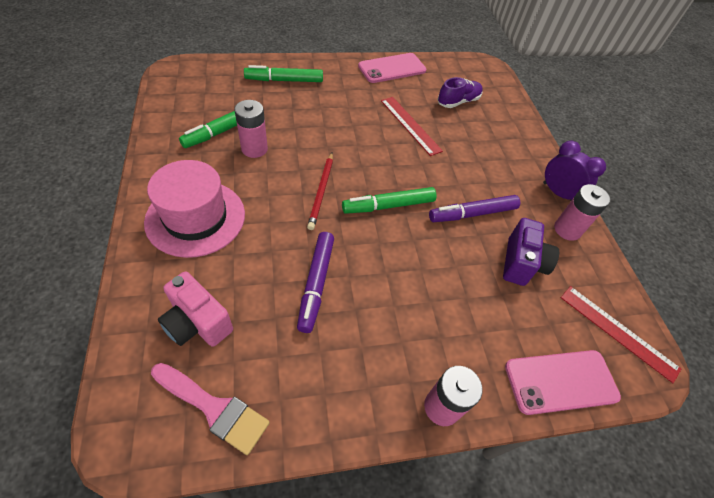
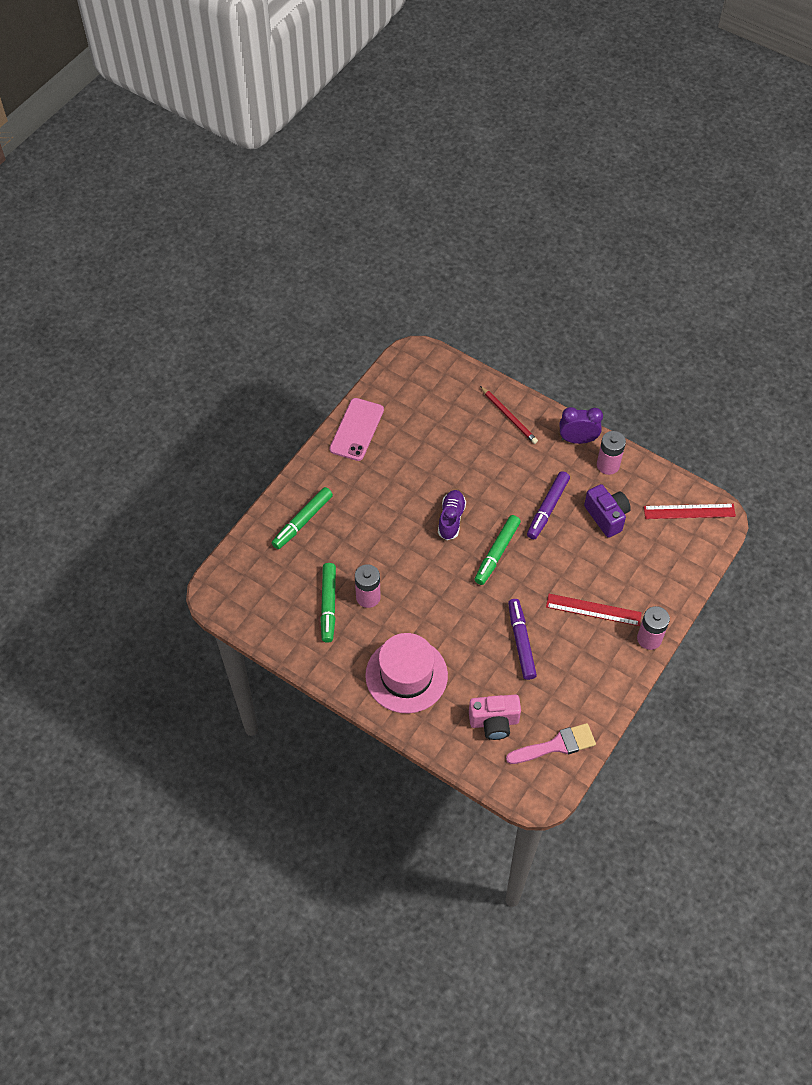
camera: 40 degrees left, 5 degrees up
purple marker [297,232,334,333] -> purple marker turned 150 degrees counterclockwise [508,599,537,680]
red pencil [307,152,333,230] -> red pencil moved to [480,386,538,444]
red ruler [381,97,443,156] -> red ruler moved to [546,594,642,626]
purple shoe [437,77,483,108] -> purple shoe moved to [438,490,466,540]
pink phone [505,350,621,415] -> none

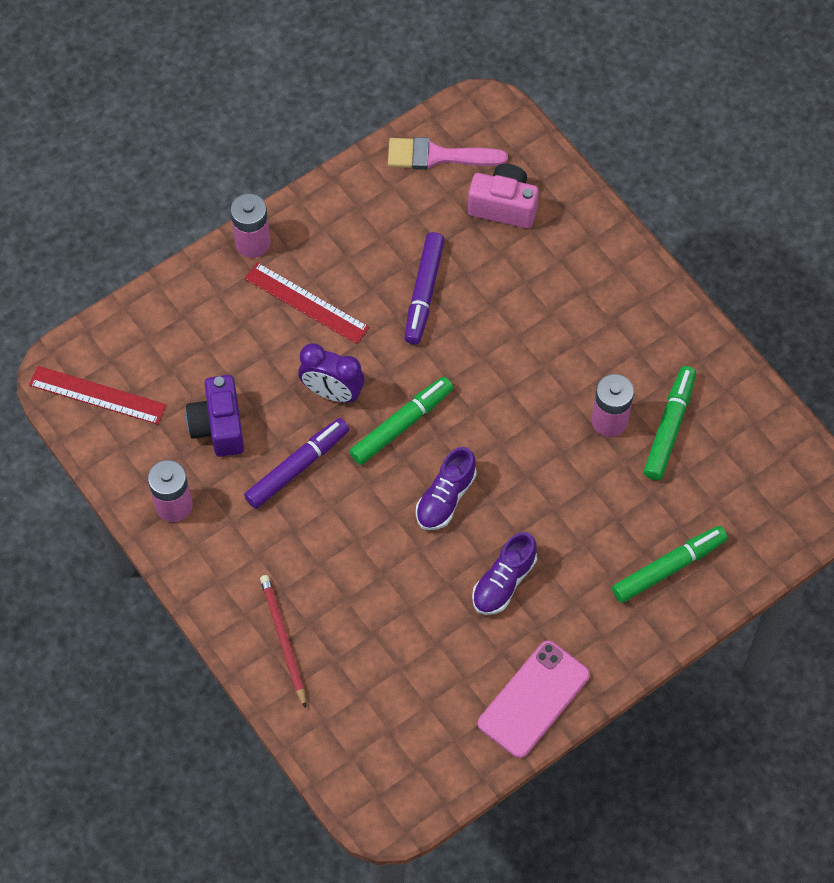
camera: 160 degrees left, 5 degrees up
pink hat [365,633,448,713] -> none
purple clock [560,407,603,444] -> purple clock moved to [298,343,365,403]
none -> purple shoe [472,532,537,615]

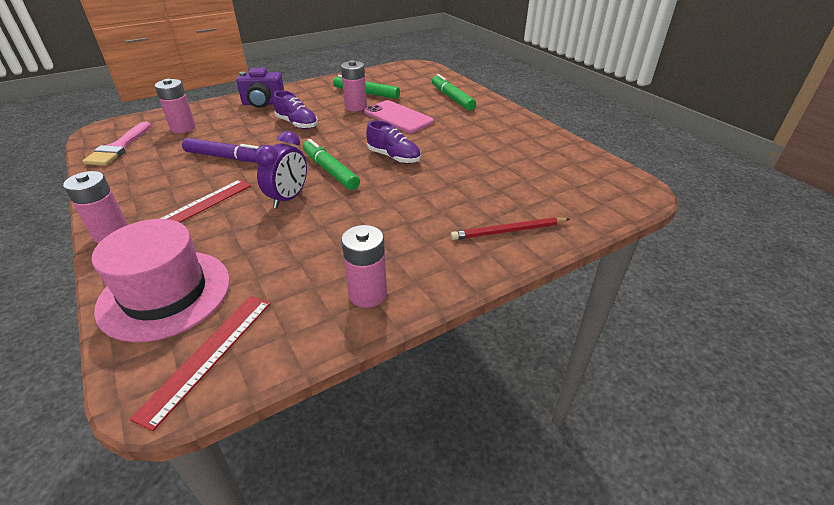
camera: 85 degrees left, 25 degrees down
purple camera [186,375,244,457] -> purple camera moved to [236,68,284,108]
purple marker [244,418,349,509] -> none
pink camera [468,164,539,229] -> pink battery [155,79,196,133]
purple shoe [472,532,537,615] -> purple shoe moved to [273,91,318,129]
pink phone [478,640,590,758] -> pink phone moved to [364,100,434,133]
none -> pink hat [92,219,230,342]

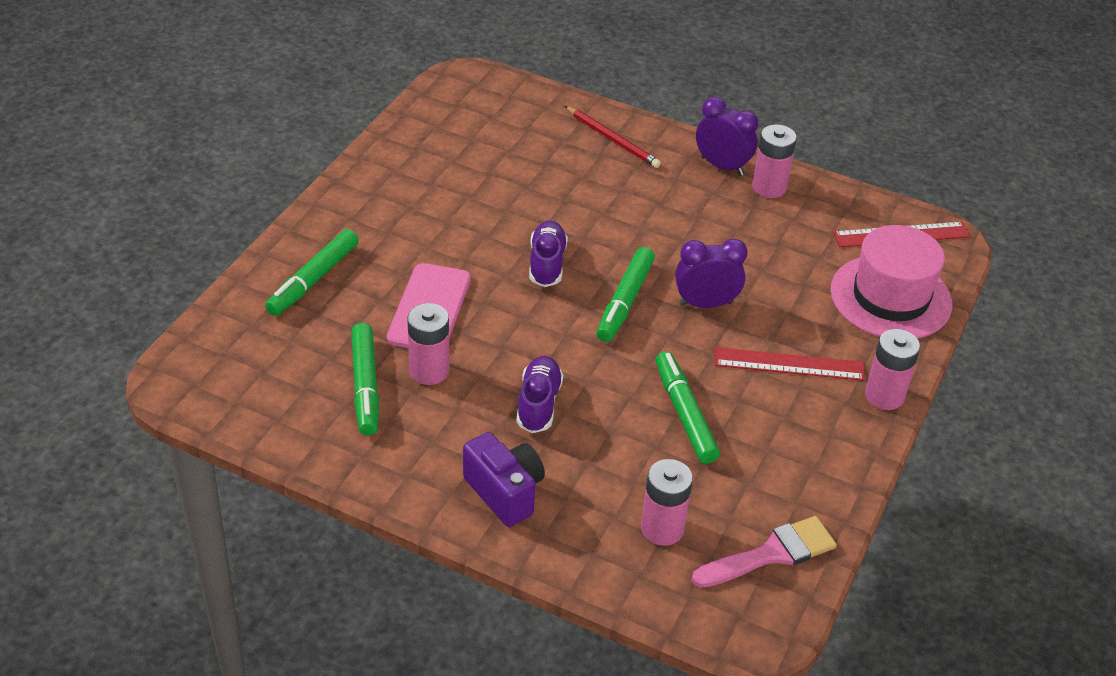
camera: 125 degrees left, 5 degrees up
purple marker [182,138,259,162] -> green marker [656,351,720,464]
none -> purple clock [696,97,758,176]

